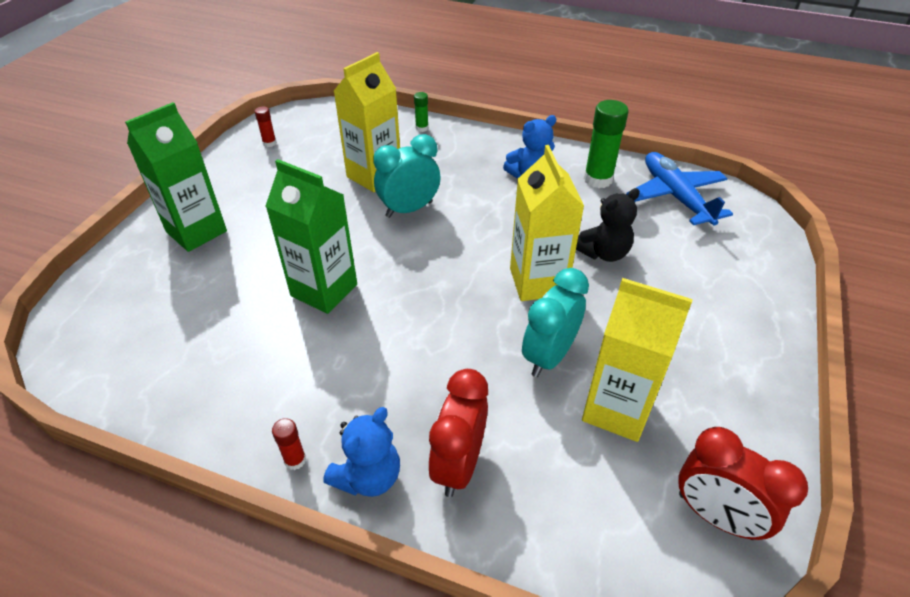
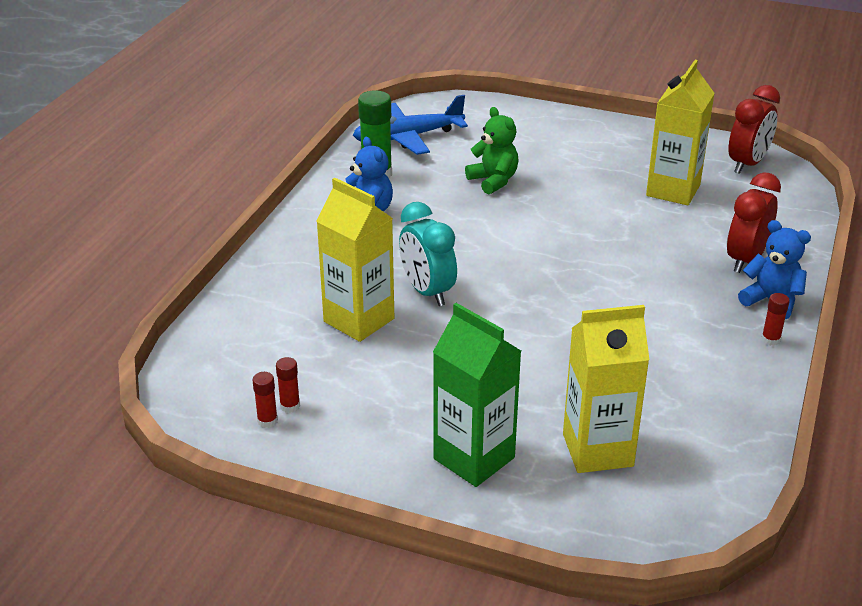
camera: 90 degrees left, 10 degrees down
green carton [266,159,357,314] -> none
green glue stick [414,92,429,132] -> none
red clock [428,369,488,497] -> red clock turned 105 degrees clockwise [727,173,781,273]
yellow carton [510,145,584,301] -> yellow carton moved to [563,305,649,473]
turquoise clock [522,268,589,377] -> none
black teddy bear [576,188,640,262] -> green teddy bear [465,107,519,194]
none -> red glue stick [276,357,300,413]

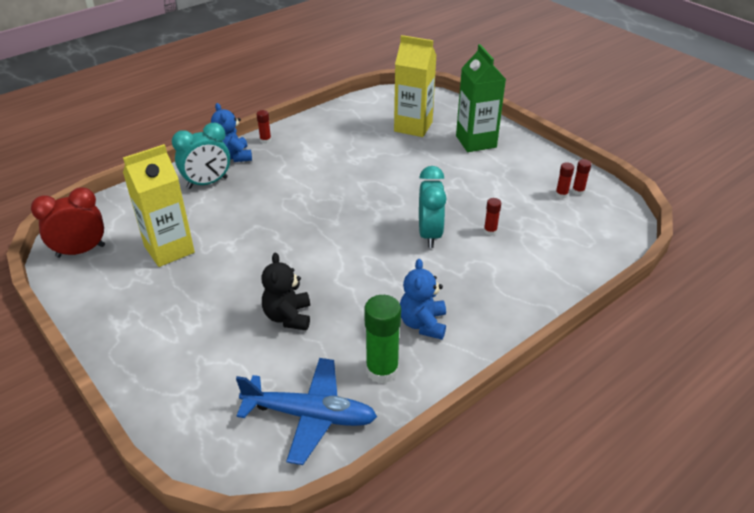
camera: 150 degrees left, 5 degrees up
yellow carton [317,178,394,342] -> red glue stick [484,198,501,236]
green teddy bear [465,107,519,194] -> black teddy bear [261,253,310,330]
red clock [727,173,781,273] -> turquoise clock [172,123,230,189]

